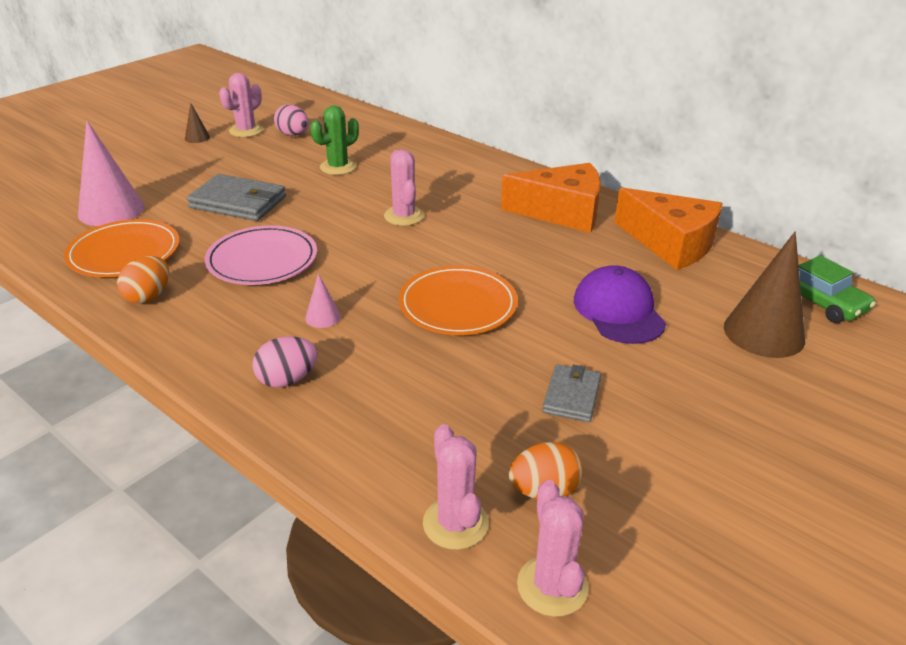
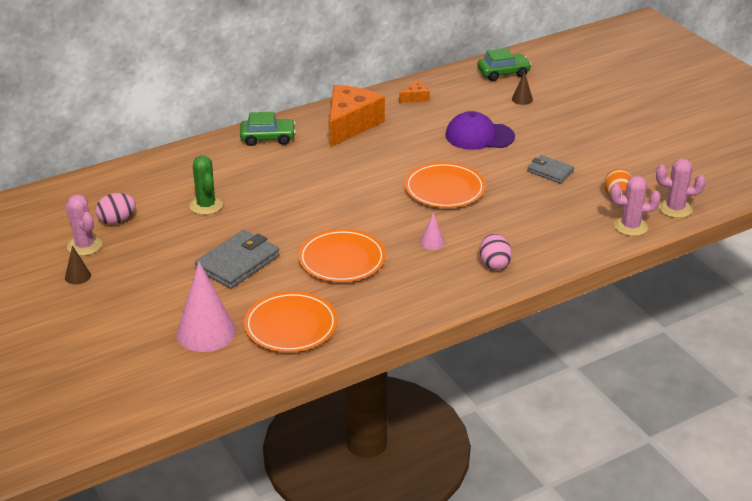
camera: 70 degrees left, 0 degrees up
orange egg [117,256,169,304] -> none
pink plate [205,226,317,285] -> orange plate [298,229,386,282]
pink cactus [384,150,424,226] -> none
orange cheese [614,187,723,270] -> orange cheese [399,81,430,103], size x0.43
brown cone [724,232,805,358] -> brown cone [512,72,533,105], size x0.46
none -> green car [240,112,296,146]

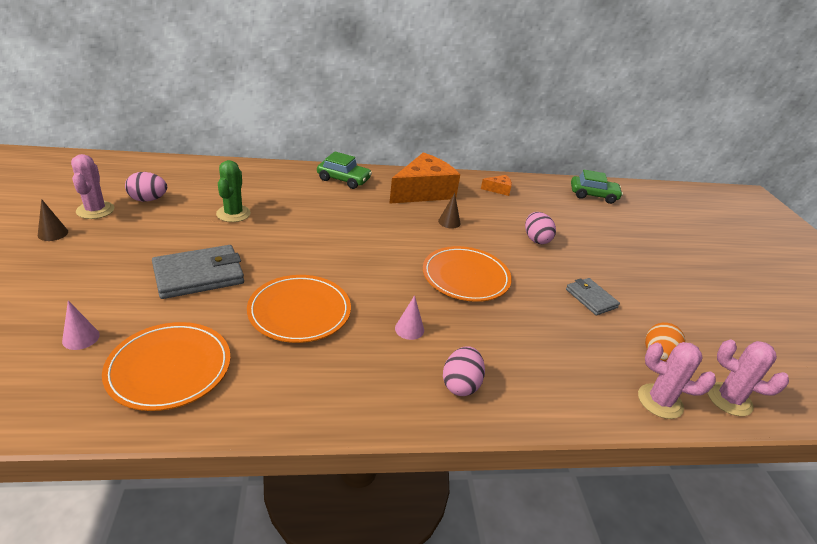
camera: 20 degrees right, 0 degrees up
pink cone [176,262,236,352] -> pink cone [62,301,100,350], size x0.46
purple cap [445,111,515,150] -> pink egg [525,212,556,244]
brown cone [512,72,533,105] -> brown cone moved to [438,193,461,228]

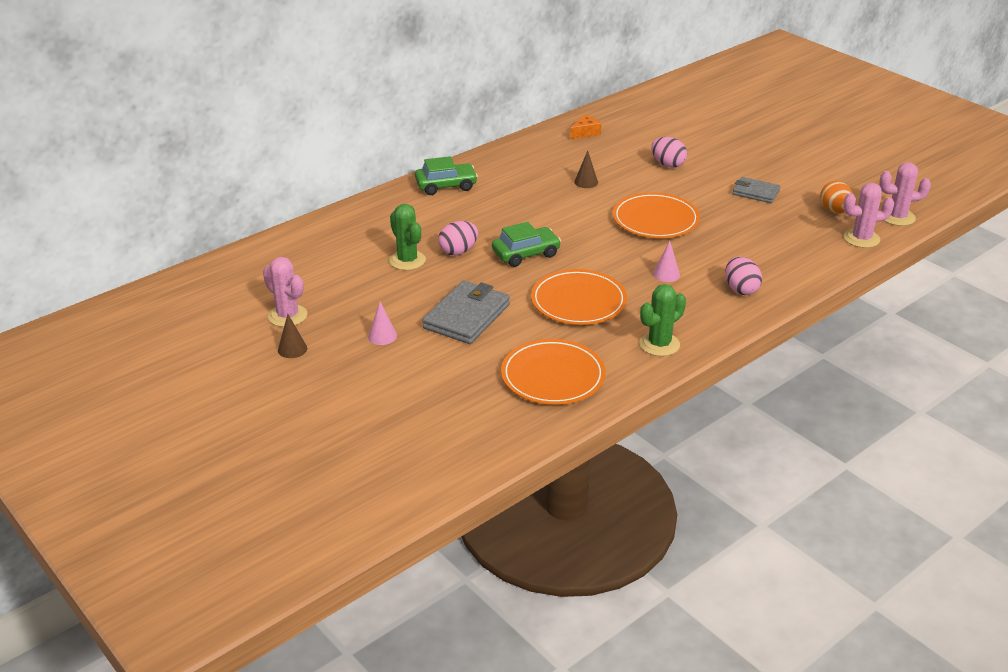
camera: 30 degrees left, 0 degrees up
pink cone [62,301,100,350] -> pink cone moved to [368,302,397,345]
pink egg [125,172,167,202] -> pink egg moved to [438,221,478,255]
orange cheese [389,152,460,204] -> none
green car [571,170,623,204] -> green car moved to [492,222,561,267]
none -> green cactus [639,284,686,356]

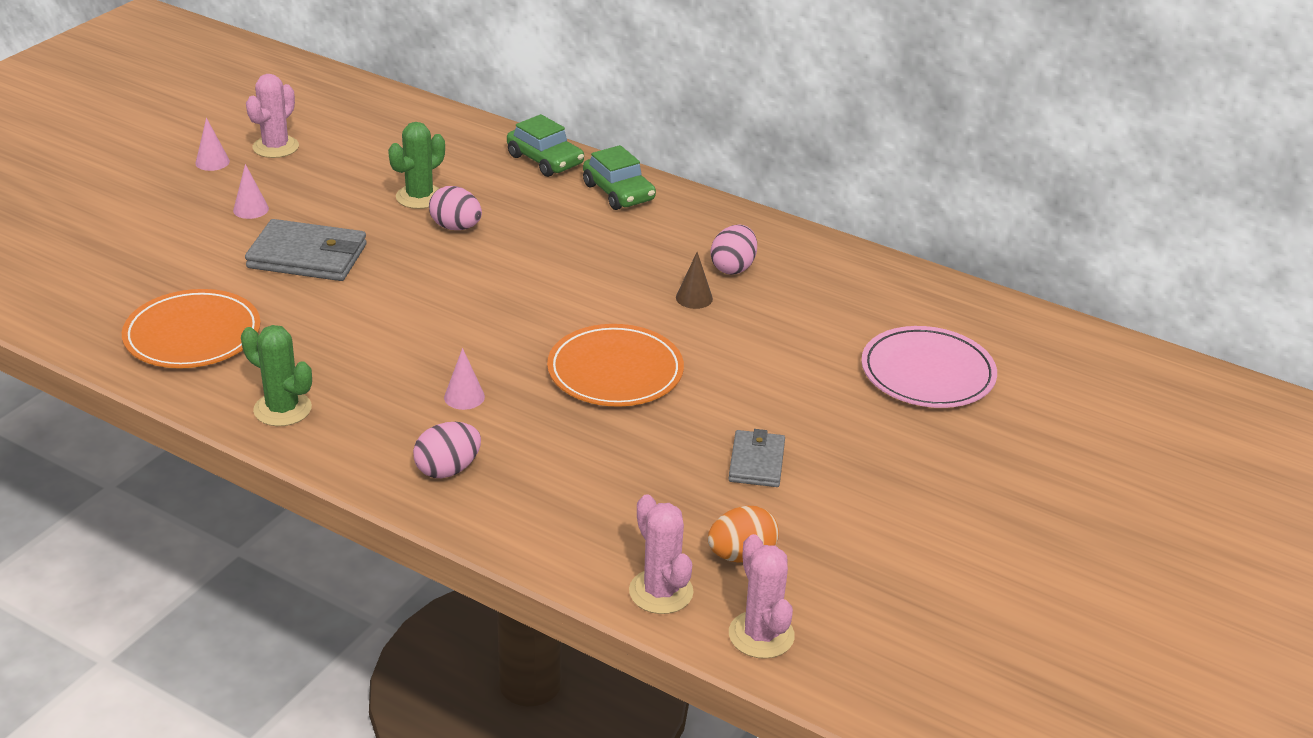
camera: 70 degrees right, 0 degrees up
brown cone [278,314,307,358] -> pink cone [195,118,230,171]
green car [492,222,561,267] -> green car moved to [507,114,584,177]
orange plate [531,269,627,325] -> none
orange cheese [570,115,601,139] -> none
pink egg [651,137,687,168] -> pink egg moved to [711,224,757,275]
none -> pink plate [861,326,997,408]

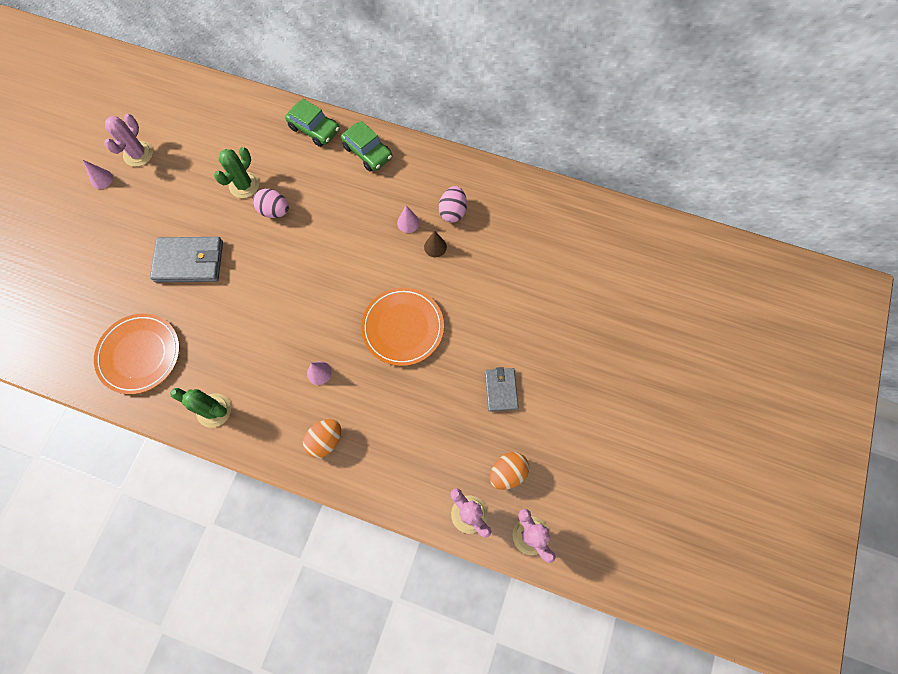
camera: 10 degrees left, 35 degrees up
pink cone [233,164,269,219] -> pink cone moved to [397,205,420,233]
pink egg [413,422,481,478] -> orange egg [303,419,341,458]
pink plate [861,326,997,408] -> none

